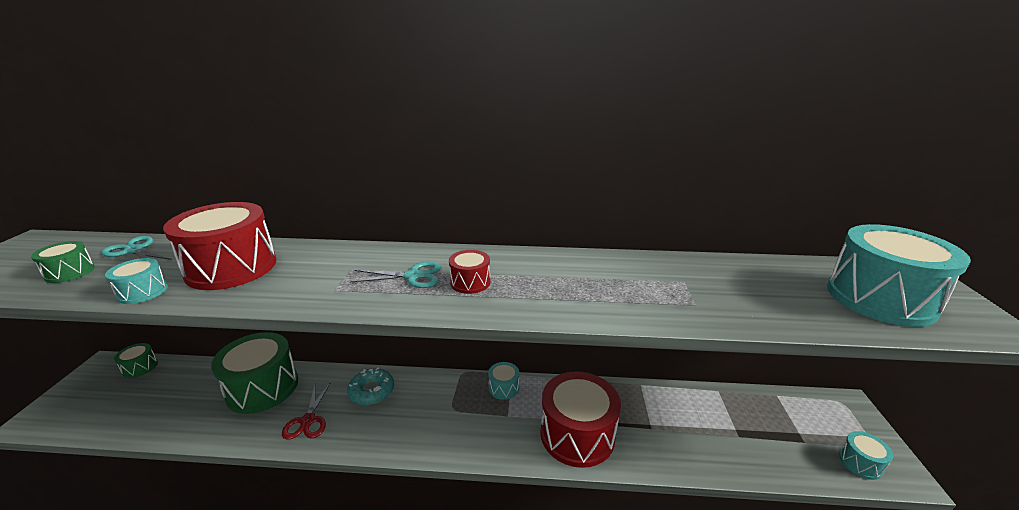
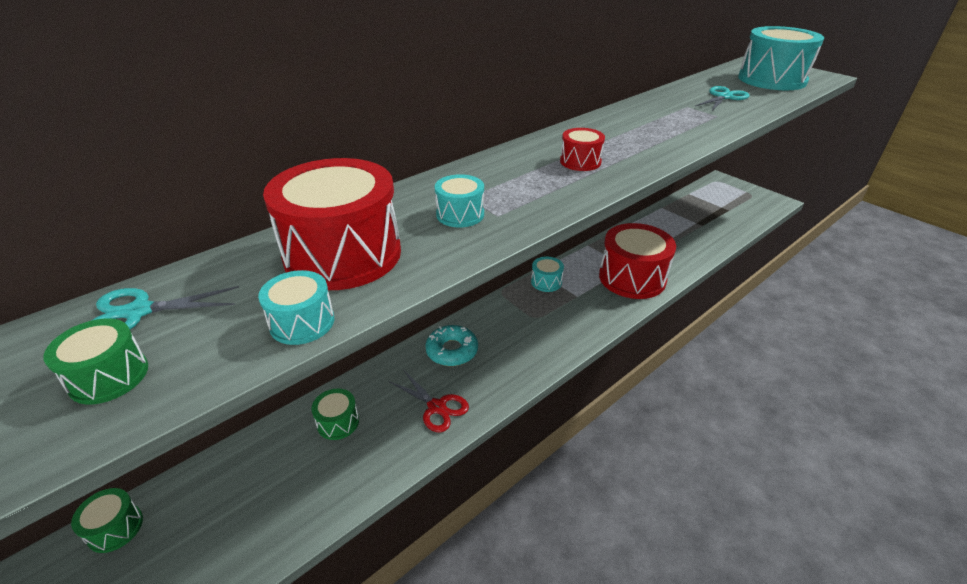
camera: 45 degrees left, 10 degrees up
green drum [211,332,298,414] -> green drum [311,389,359,440], size x0.47
turquoise scissors [350,261,441,288] -> turquoise scissors moved to [695,86,749,111]
turquoise drum [839,431,894,480] -> turquoise drum moved to [435,174,484,228]

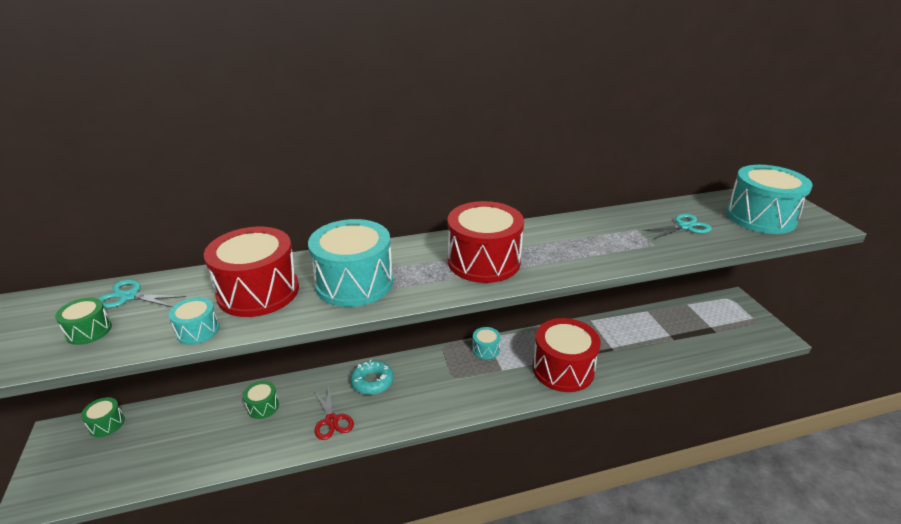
camera: 25 degrees right, 5 degrees down
turquoise drum [435,174,484,228] -> turquoise drum [308,219,393,307], size x2.15
red drum [560,128,605,171] -> red drum [448,201,524,283], size x2.15

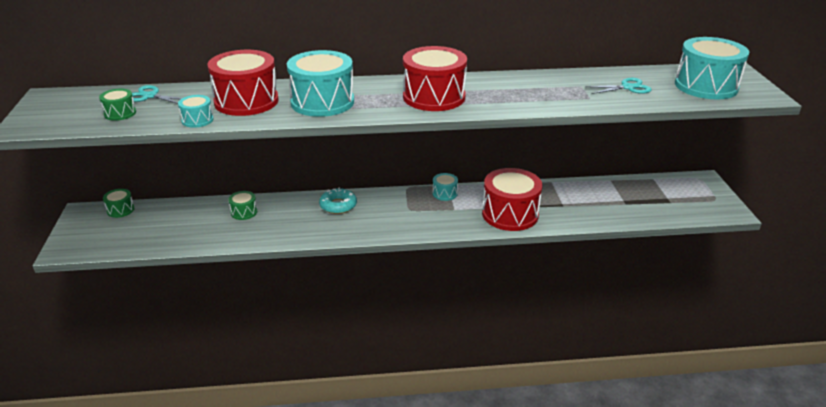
camera: 10 degrees right, 0 degrees up
red scissors [314,384,354,440] -> none

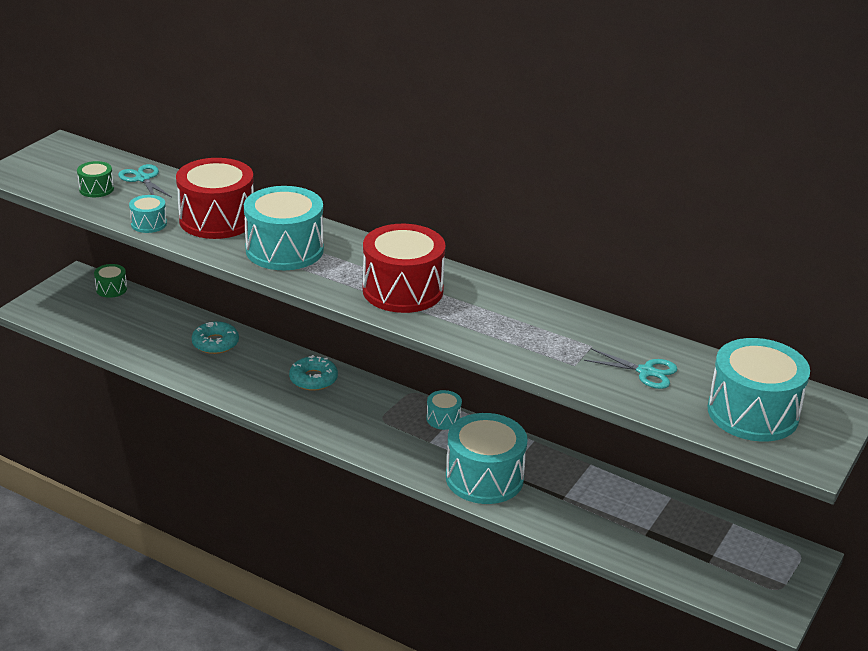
camera: 35 degrees right, 0 degrees up
green drum [228,191,257,220] -> turquoise donut [192,321,239,354]
red drum [482,168,542,231] -> turquoise drum [446,413,528,504]

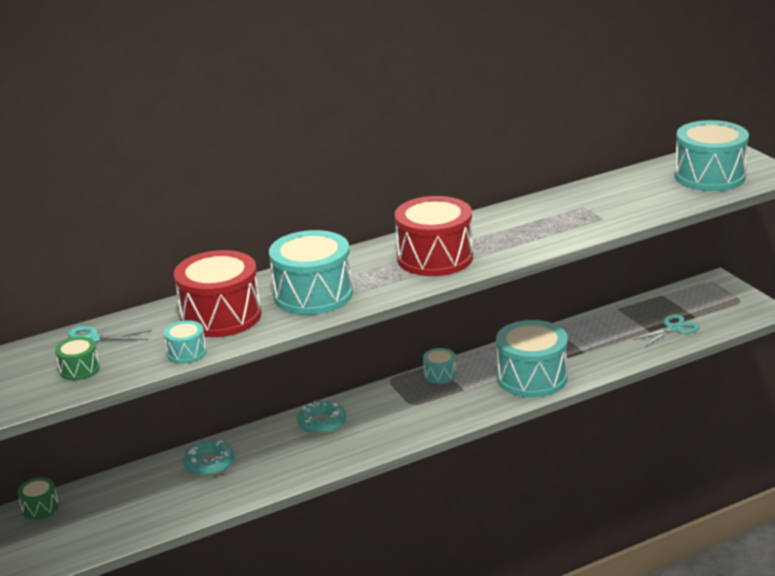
camera: 55 degrees left, 5 degrees down
turquoise scissors [584,348,677,389] -> turquoise scissors moved to [633,314,699,347]

